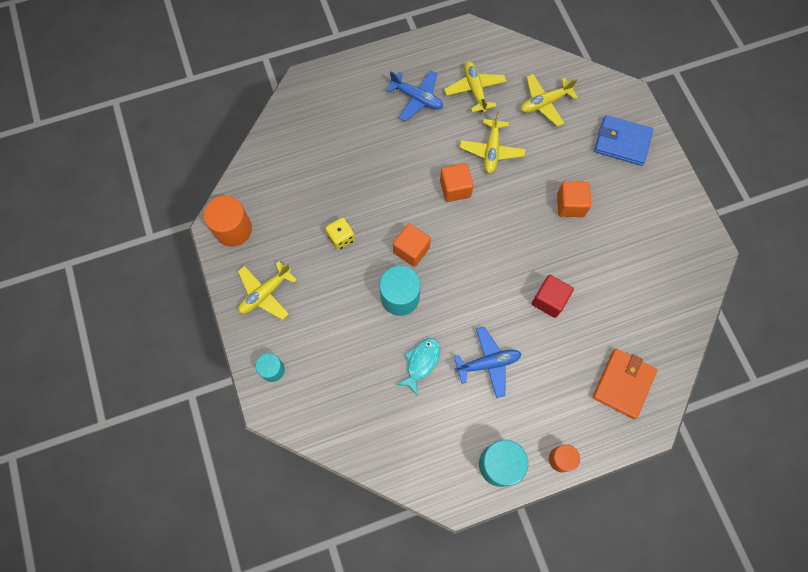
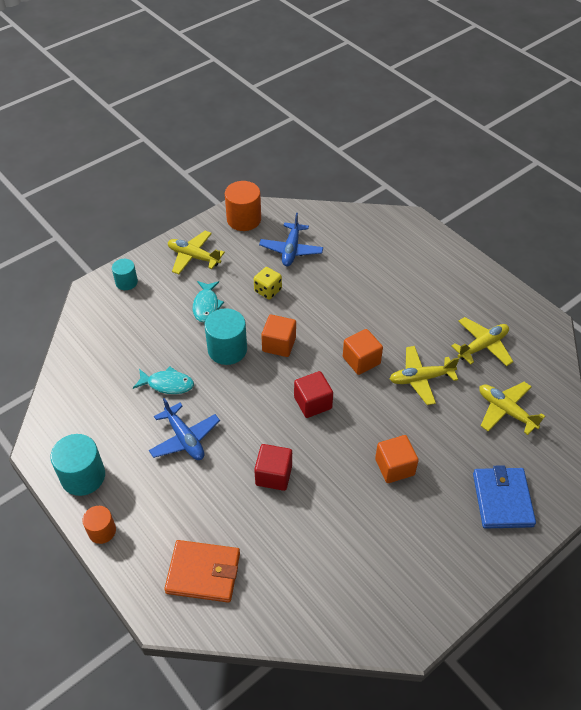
camera: 70 degrees right, 20 degrees down
blue plane [386,70,443,121] -> blue plane moved to [259,213,323,266]
none -> turquoise fish [193,281,224,322]
none -> red cube [294,371,333,418]

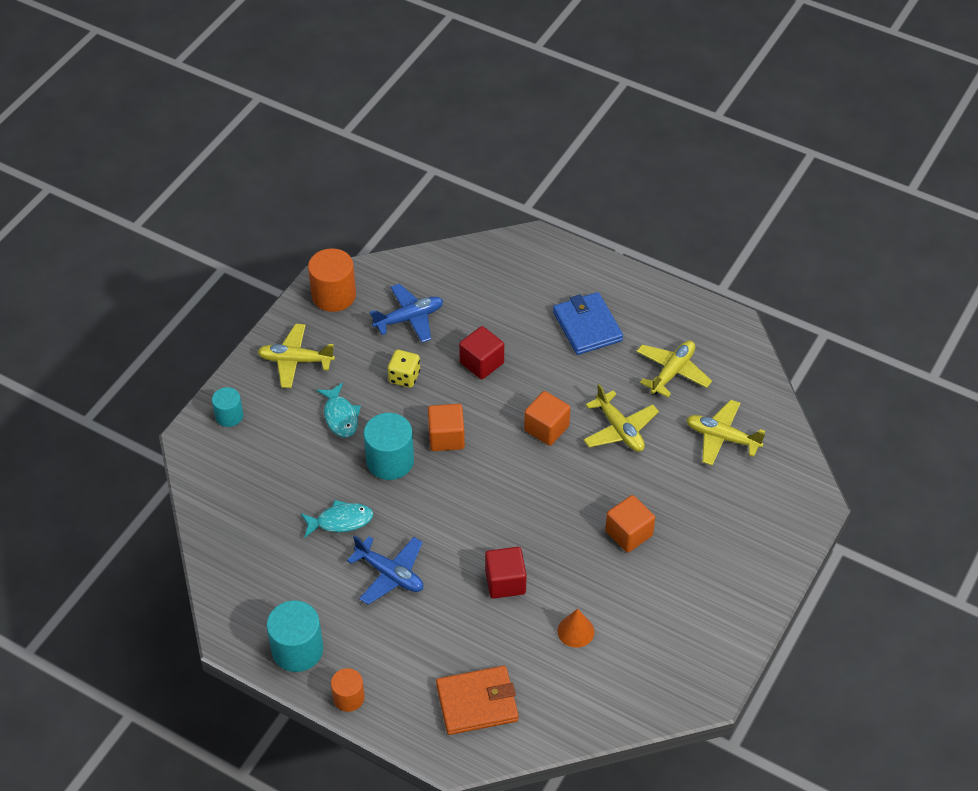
camera: 20 degrees left, 0 degrees up
blue plane [259,213,323,266] -> blue plane turned 105 degrees counterclockwise [370,284,443,343]
red cube [294,371,333,418] -> red cube moved to [459,326,504,379]
yellow plane [390,346,459,405] -> yellow plane turned 90 degrees counterclockwise [583,384,659,452]
blue wallet [473,465,536,529] -> blue wallet moved to [553,292,623,355]
none -> orange cone [557,609,594,648]

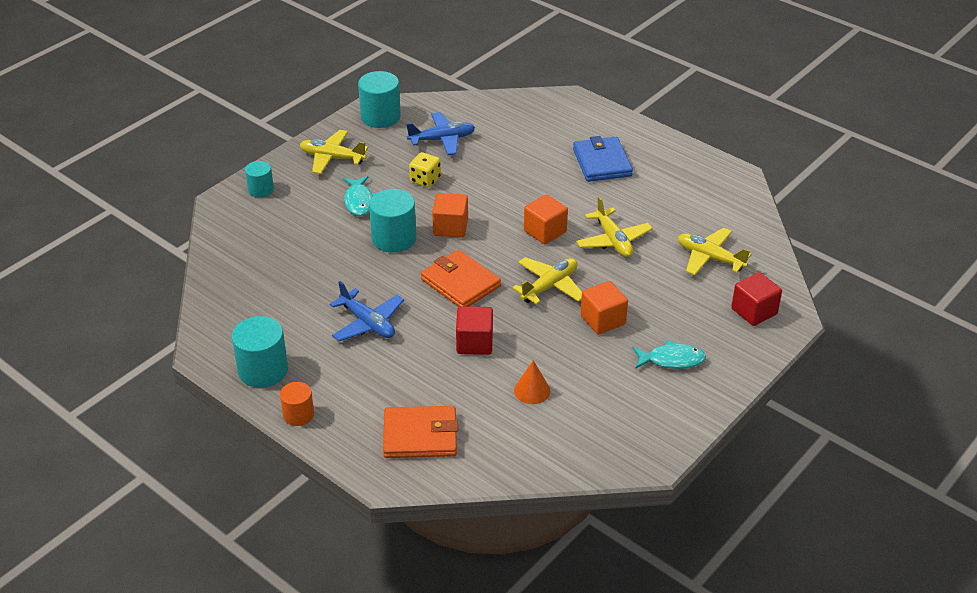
camera: 10 degrees right, 10 degrees down
turquoise fish [301,500,373,538] -> turquoise fish moved to [633,340,706,369]
orange cylinder [308,248,356,312] -> turquoise cylinder [358,71,401,128]
red cube [459,326,504,379] -> red cube moved to [731,272,782,326]
yellow plane [637,340,712,397] -> yellow plane moved to [512,257,582,305]
none -> orange wallet [421,250,501,307]

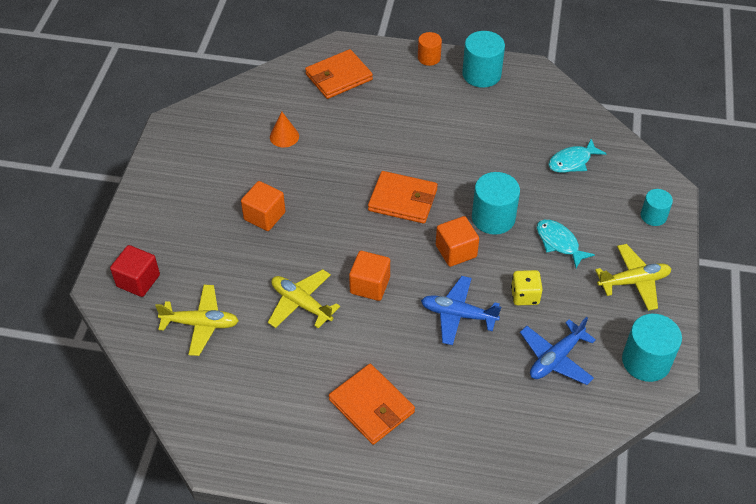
camera: 150 degrees right, 10 degrees up
blue plane [330,281,404,341] -> blue plane moved to [421,276,501,345]
red cube [456,306,493,355] -> none
yellow plane [512,257,582,305] -> none
blue wallet [573,136,633,182] -> orange wallet [329,364,415,445]
turquoise fish [633,340,706,369] -> turquoise fish moved to [548,139,607,173]

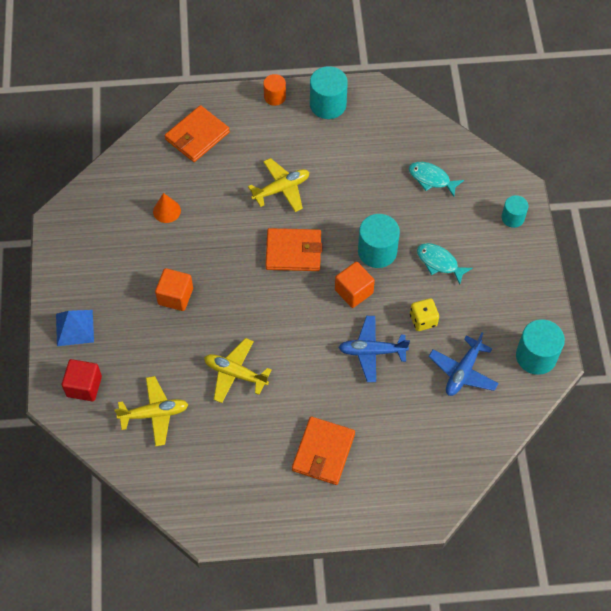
camera: 15 degrees left, 10 degrees up
orange wallet [329,364,415,445] -> orange wallet turned 75 degrees clockwise [292,417,355,485]
orange cube [349,251,390,301] -> none
turquoise fish [548,139,607,173] -> turquoise fish turned 75 degrees clockwise [409,162,464,197]
yellow plane [595,244,671,311] -> yellow plane moved to [248,158,309,212]
none -> blue pyramid [56,310,94,346]

